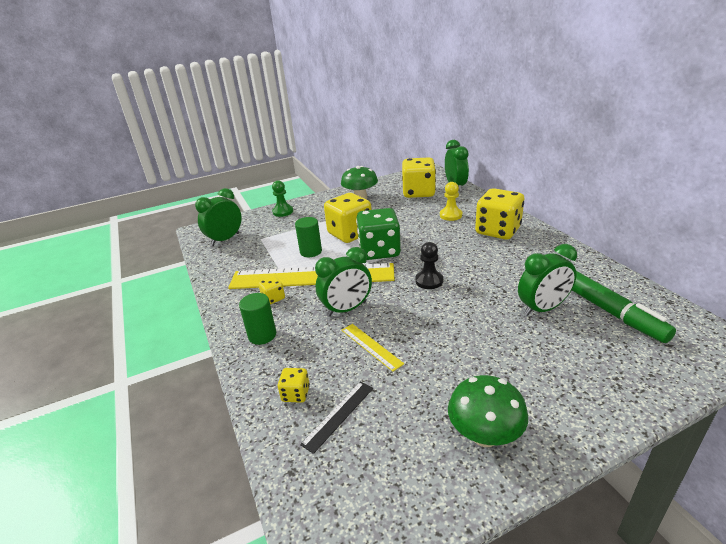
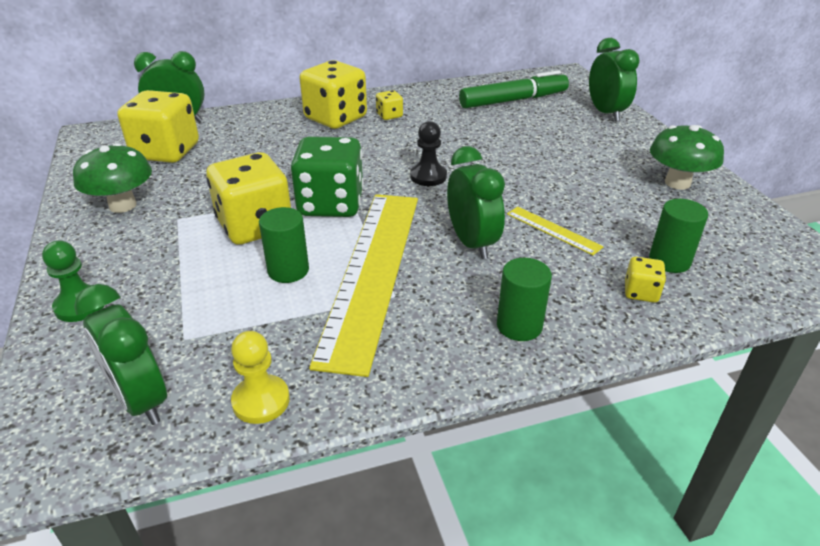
camera: 85 degrees left, 5 degrees up
yellow dice [258,276,285,304] -> yellow dice moved to [376,90,403,120]
black ruler [300,381,373,454] -> green cylinder [649,199,708,273]
yellow ruler [342,324,404,372] -> yellow ruler turned 75 degrees clockwise [507,207,604,255]
yellow pawn [440,182,462,221] -> yellow pawn moved to [231,331,290,424]
green clock [518,244,577,316] -> green clock moved to [589,38,640,121]

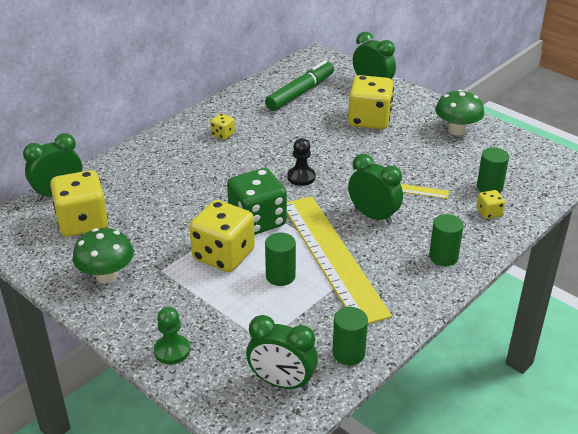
camera: 30 degrees left, 0 degrees up
yellow pawn [231,331,290,424] -> green cylinder [332,307,368,365]
yellow dice [300,60,367,129] -> yellow dice moved to [348,75,394,129]

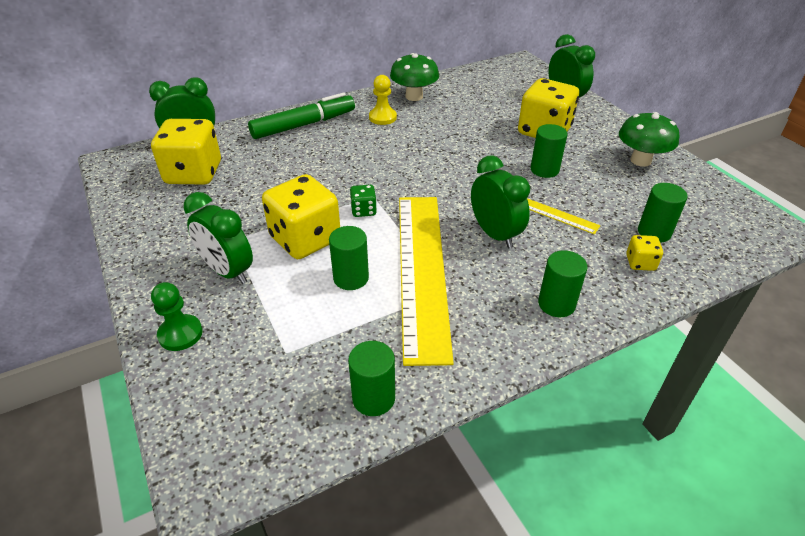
camera: 20 degrees right, 5 degrees up
green mushroom [72,228,134,284] -> green mushroom moved to [390,53,439,101]
yellow dice [210,113,235,140] -> yellow pawn [369,75,397,125]
green dice [227,168,287,235] -> green dice [350,185,377,217], size x0.45
green clock [246,315,318,390] -> green clock moved to [183,192,253,284]
green marker [265,60,334,111] -> green marker moved to [248,93,355,139]
black pawn [287,138,316,186] -> none
none -> green cylinder [531,124,567,178]

